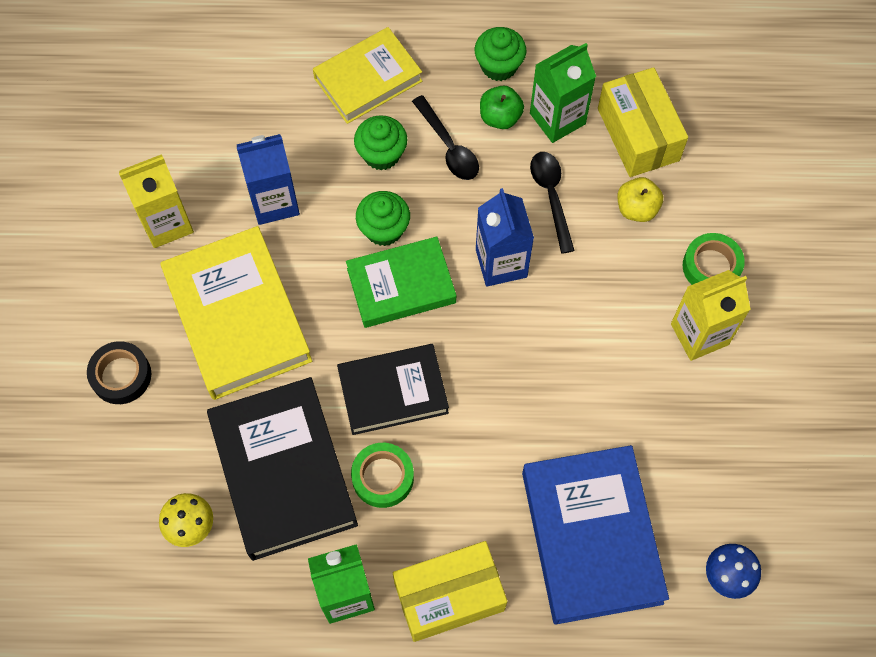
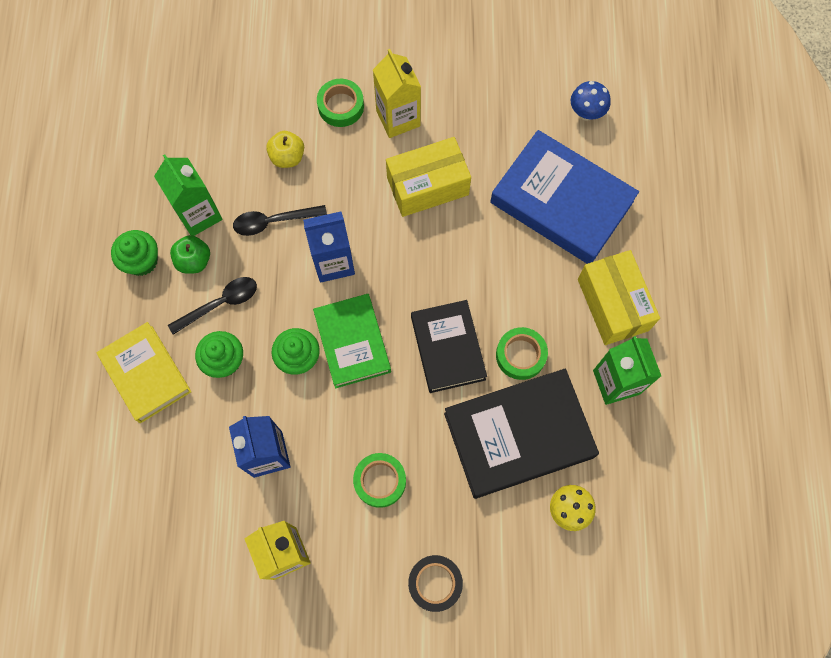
camera: 90 degrees left, 5 degrees up
yellow book [161,226,312,400] -> green tape [353,453,406,508]
blue book [522,445,669,625] -> blue book turned 45 degrees clockwise [490,130,639,264]
yellow box [598,67,688,177] -> yellow box moved to [386,137,471,217]

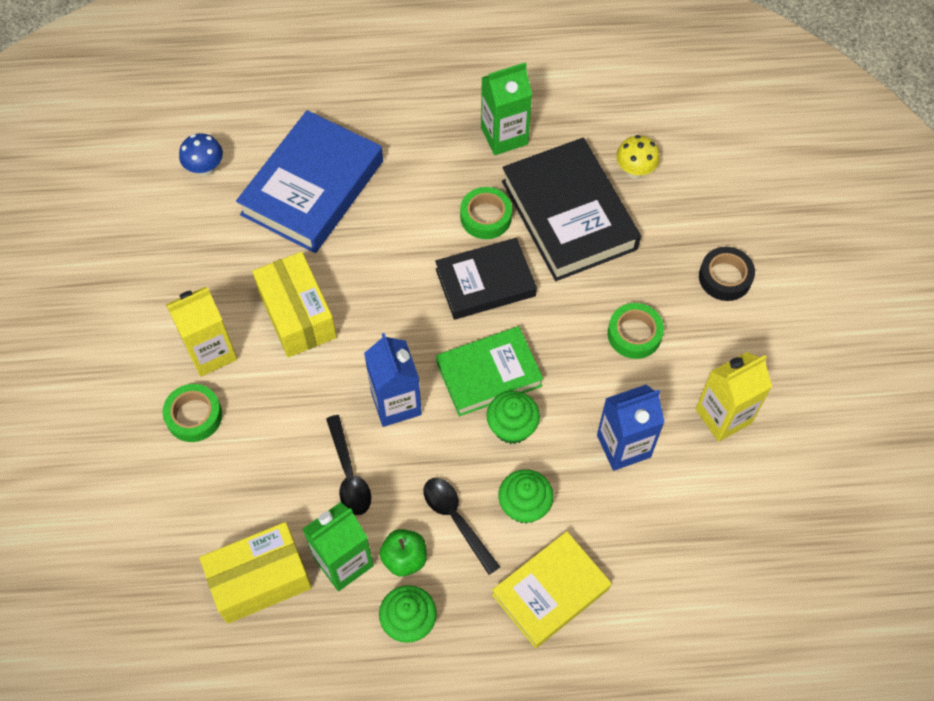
camera: 95 degrees left, 10 degrees down
yellow apple [266,131,304,168] -> none
yellow box [578,250,660,345] -> yellow box moved to [199,522,312,624]

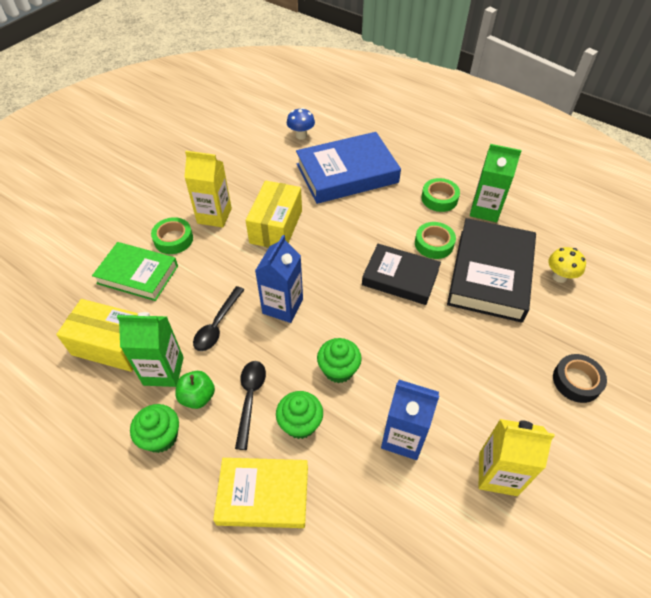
camera: 40 degrees right, 10 degrees down
green book [436,326,543,416] -> green book moved to [92,242,178,301]
green tape [608,303,664,359] -> green tape moved to [421,178,460,212]

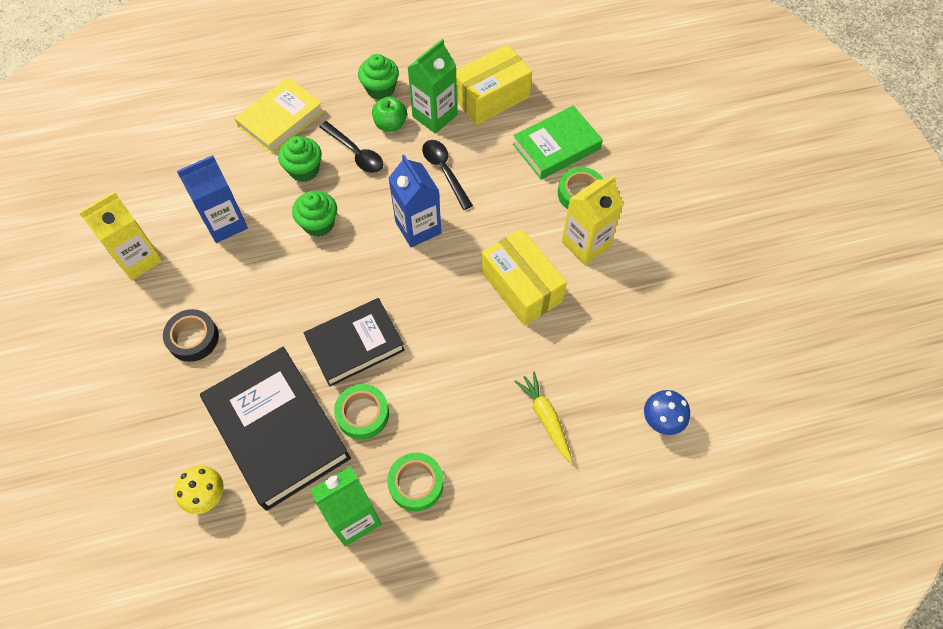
camera: 130 degrees right, 10 degrees up
blue book [296,132,401,204] -> yellow carrot [514,372,573,462]
black tape [553,354,607,403] -> black tape moved to [163,309,219,362]

